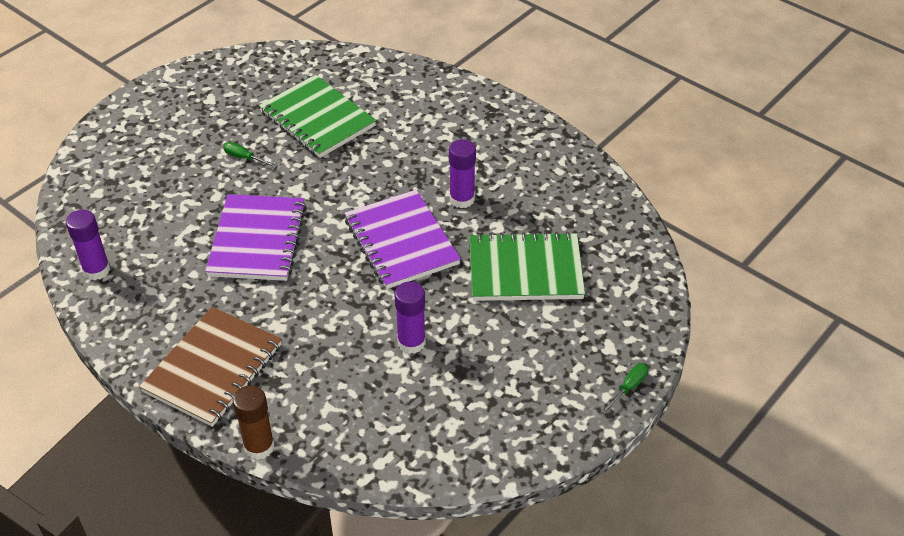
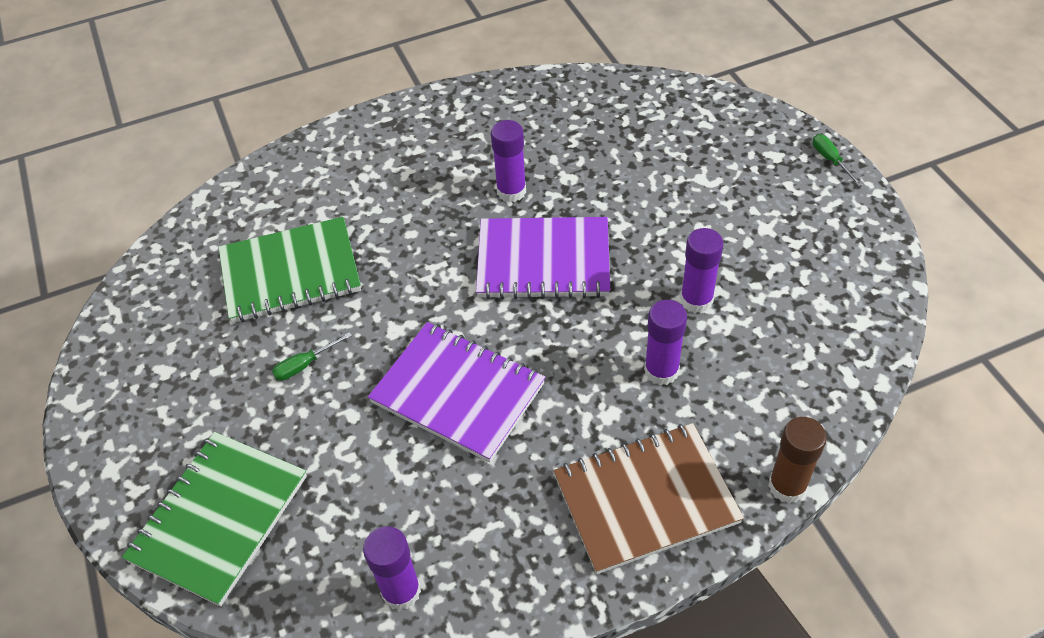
camera: 60 degrees left, 5 degrees up
brown notebook [139,307,282,427] -> brown notebook turned 75 degrees counterclockwise [553,423,744,574]
green notebook [469,232,585,301] -> green notebook moved to [122,432,307,607]
none -> purple glue stick [644,300,687,385]

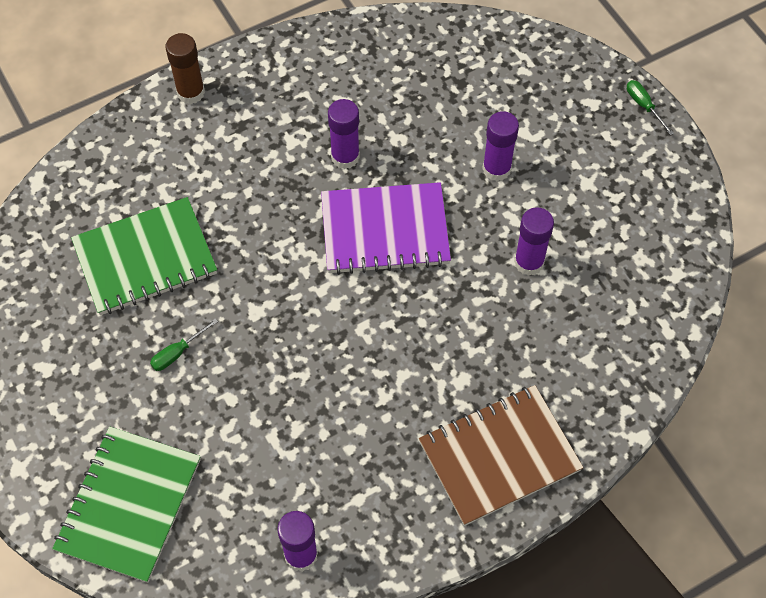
camera: 10 degrees left, 10 degrees up
purple notebook [368,322,546,463] -> none
purple glue stick [644,300,687,385] -> purple glue stick moved to [482,111,519,181]
brown glue stick [768,417,827,503] -> brown glue stick moved to [166,33,205,104]

